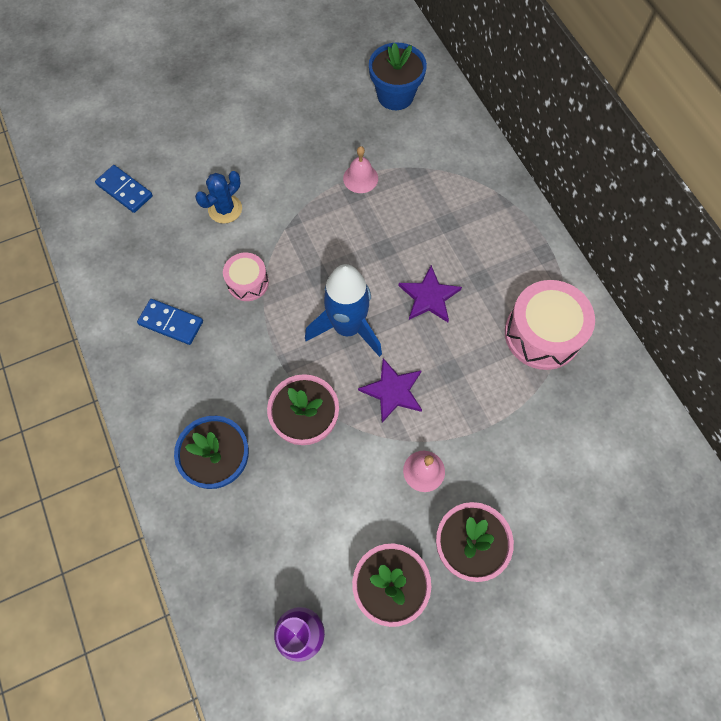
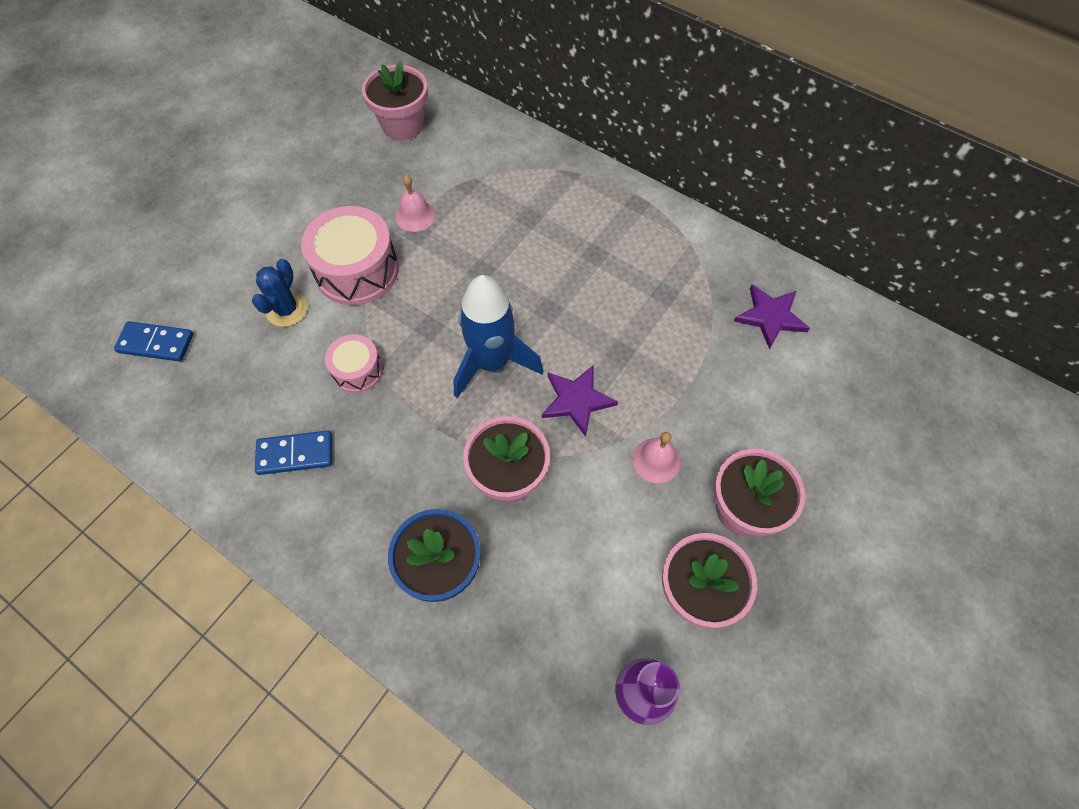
camera: 30 degrees left, 5 degrees down
blue flower pot [369,43,427,110] -> pink flower pot [362,61,428,140]
purple star [399,265,462,322] -> purple star moved to [734,285,810,349]
pink drum [505,280,595,370] -> pink drum moved to [301,206,399,305]

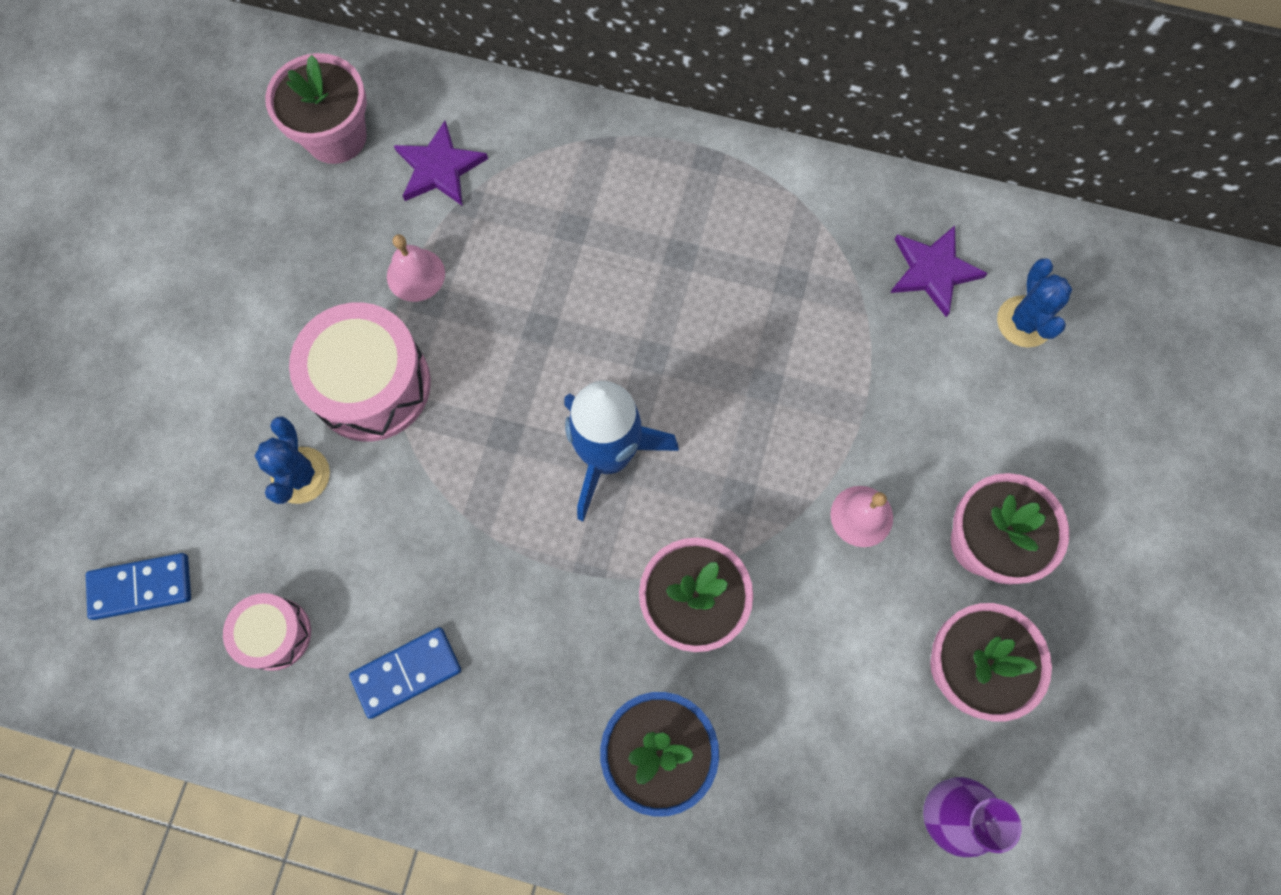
camera: 20 degrees left, 10 degrees up
pink drum [325,334,383,393] -> pink drum moved to [223,593,311,671]
purple star [542,365,618,437] -> purple star moved to [394,121,488,206]
none -> blue cactus [997,258,1072,348]

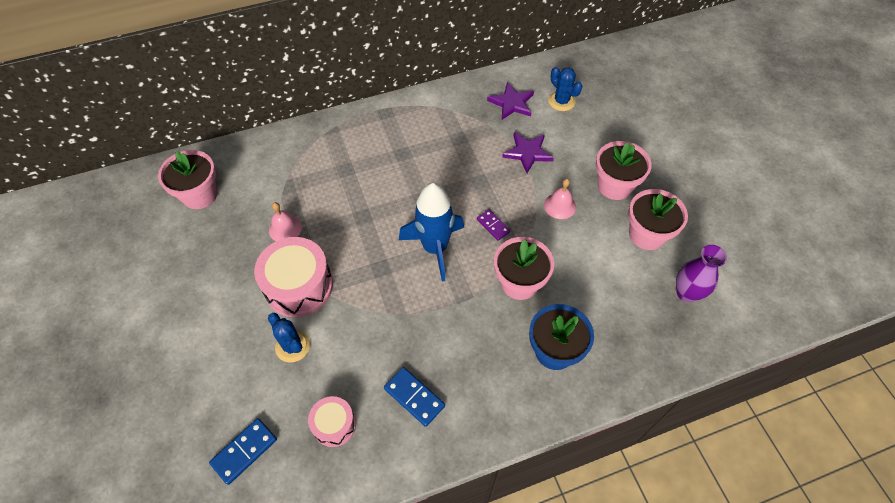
camera: 35 degrees left, 15 degrees down
blue domino [349,627,461,719] -> blue domino turned 75 degrees counterclockwise [384,367,445,427]
purple star [394,121,488,206] -> purple star moved to [502,132,554,173]
none -> purple domino [477,209,510,241]

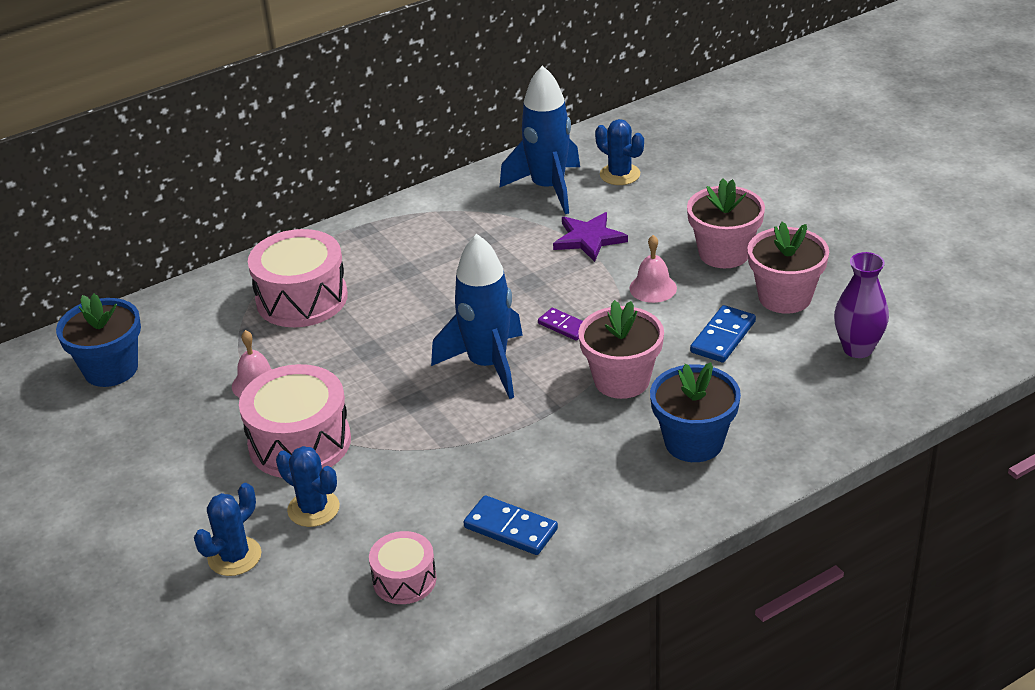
camera: 10 degrees left, 20 degrees down
pink flower pot [158,150,218,209] -> blue flower pot [56,294,141,387]
blue domino [209,418,277,485] -> blue domino moved to [690,305,756,363]
purple star [487,82,534,120] -> blue rocket [500,65,580,214]
none -> blue cactus [194,483,262,576]
none -> pink drum [248,229,348,327]

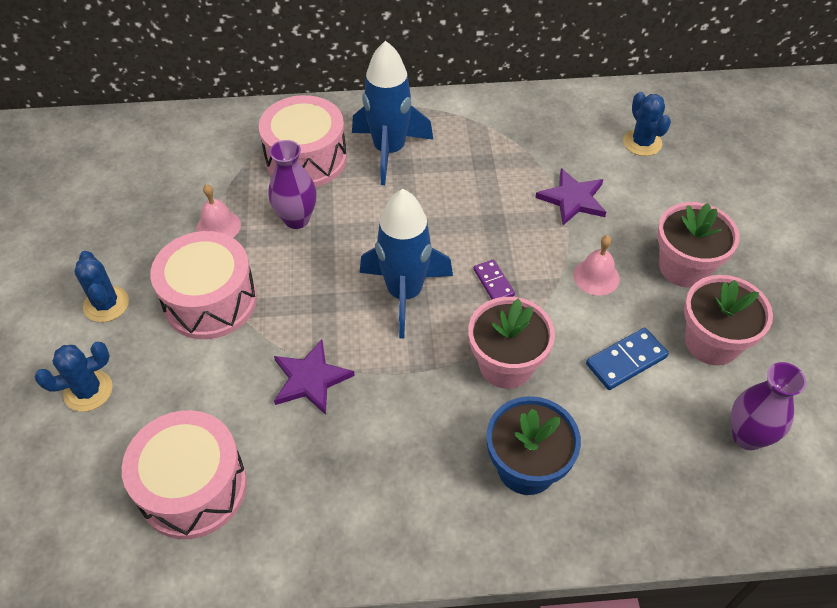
camera: 25 degrees right, 15 degrees up
blue flower pot [56,294,141,387] -> none
blue cactus [276,446,340,527] -> blue cactus moved to [74,251,129,322]
pink drum [369,531,437,604] -> pink drum [122,410,247,539], size x1.78
blue domino [463,495,558,555] -> none
blue rocket [500,65,580,214] -> blue rocket moved to [352,40,433,185]
none -> purple vase [269,140,316,229]
none -> purple star [274,340,355,415]

